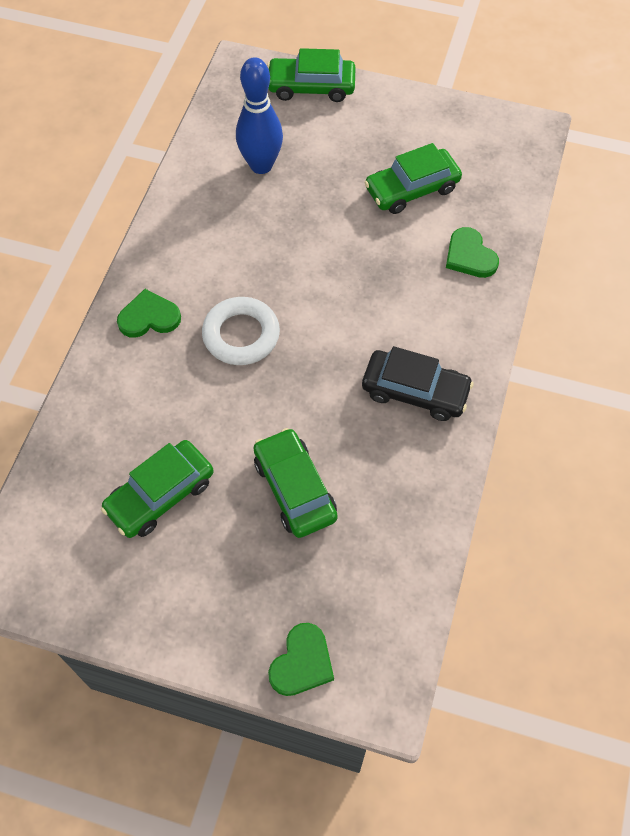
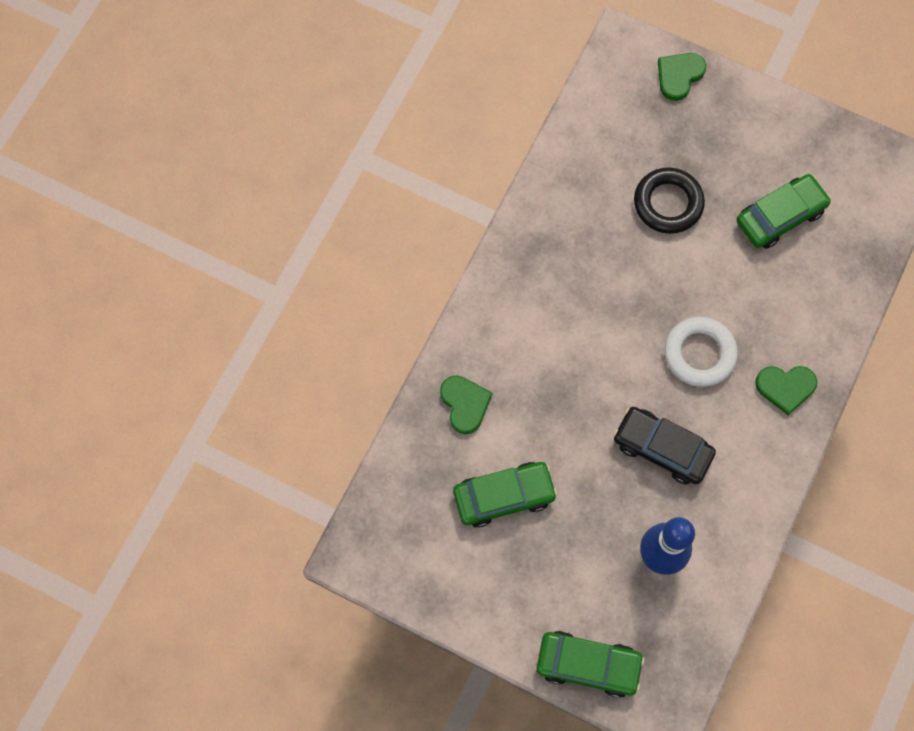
camera: 170 degrees left, 10 degrees up
green car [253,428,338,538] -> black ring [634,168,705,234]
black car [362,346,474,421] -> black car moved to [613,407,716,485]

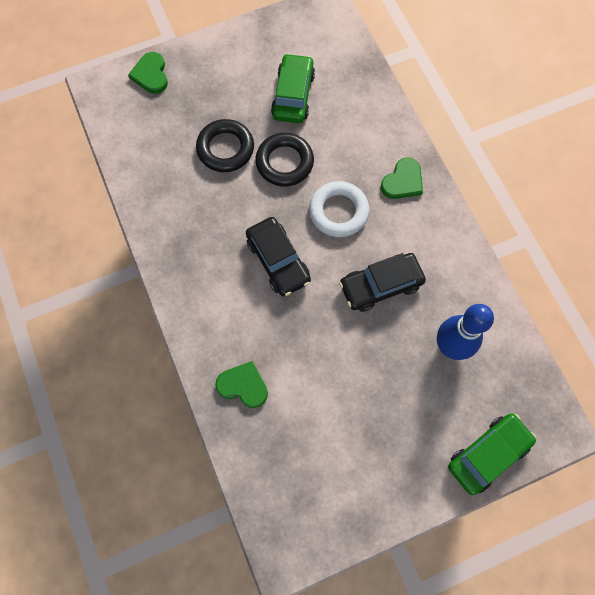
camera: 50 degrees left, 0 degrees up
green car [453,462,558,528] -> none
none -> black car [246,217,311,297]
none -> black ring [255,133,314,187]

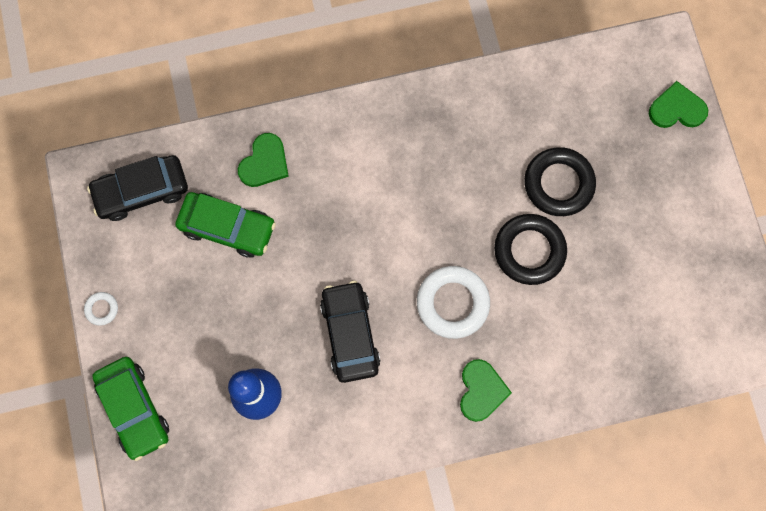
camera: 100 degrees right, 5 degrees up
black car [246,217,311,297] -> black car moved to [87,155,188,221]
green car [271,53,315,123] -> green car moved to [175,192,276,258]
green heart [381,157,423,199] -> green heart turned 135 degrees counterclockwise [460,359,512,422]
none -> white ring [84,292,118,326]

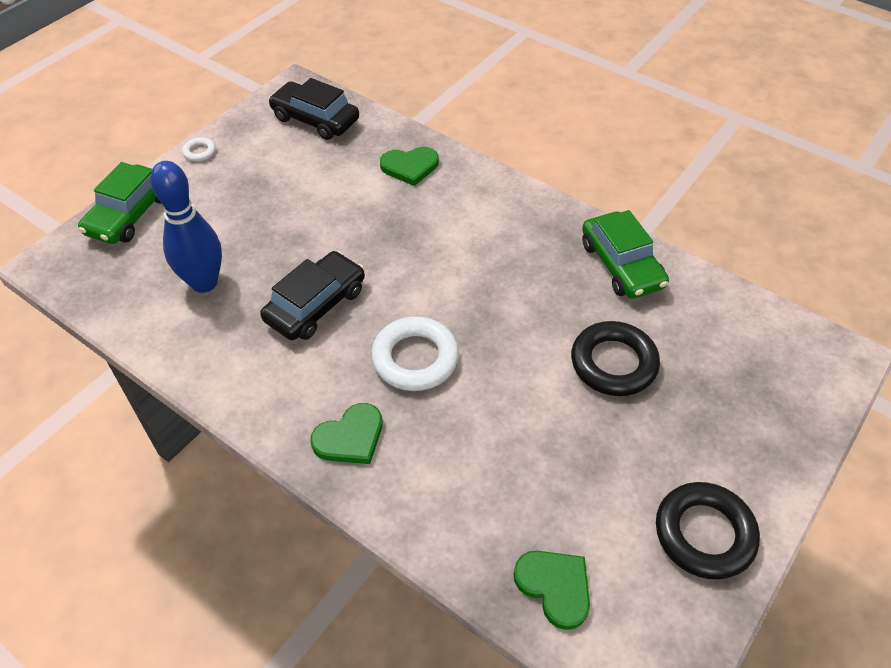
camera: 50 degrees right, 25 degrees down
green car [175,192,276,258] -> green car moved to [582,210,669,299]
black ring [494,214,567,285] -> black ring moved to [656,482,760,580]
green heart [649,81,708,128] -> green heart moved to [513,551,590,630]

